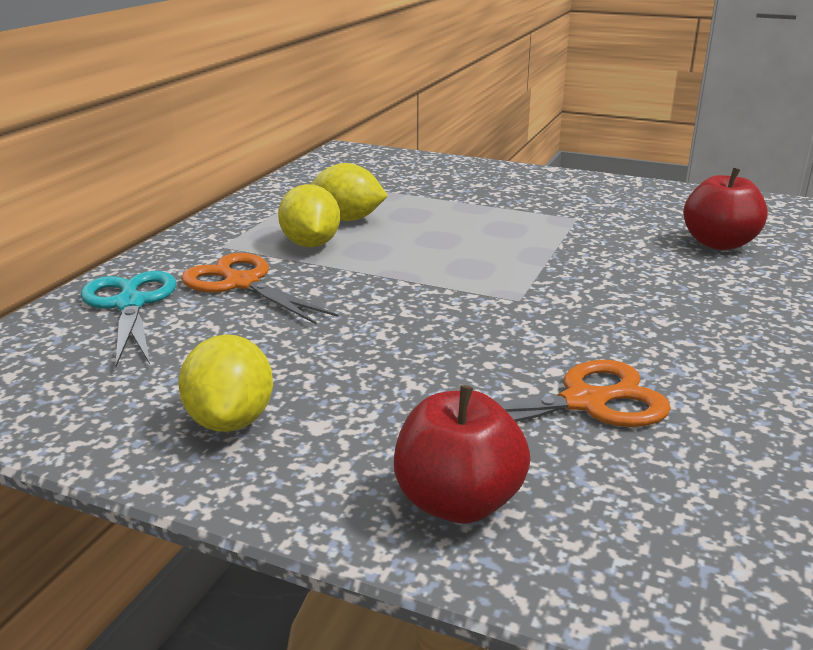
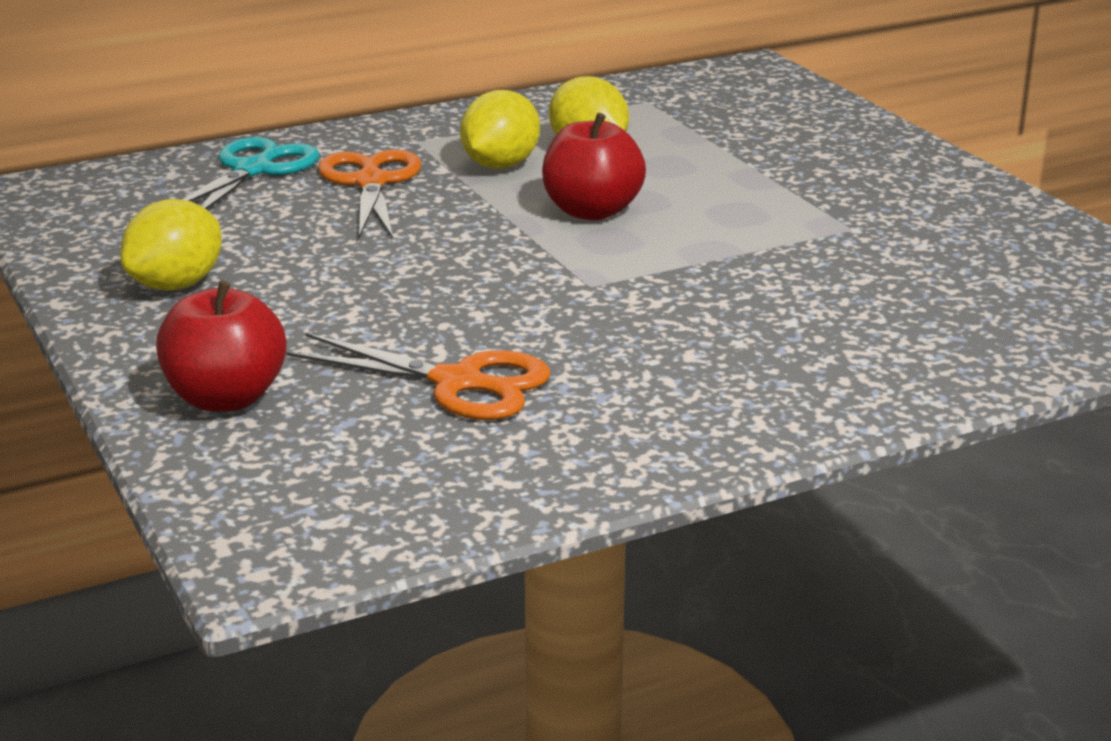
camera: 40 degrees right, 0 degrees up
red apple [684,168,768,250] -> red apple moved to [542,113,646,220]

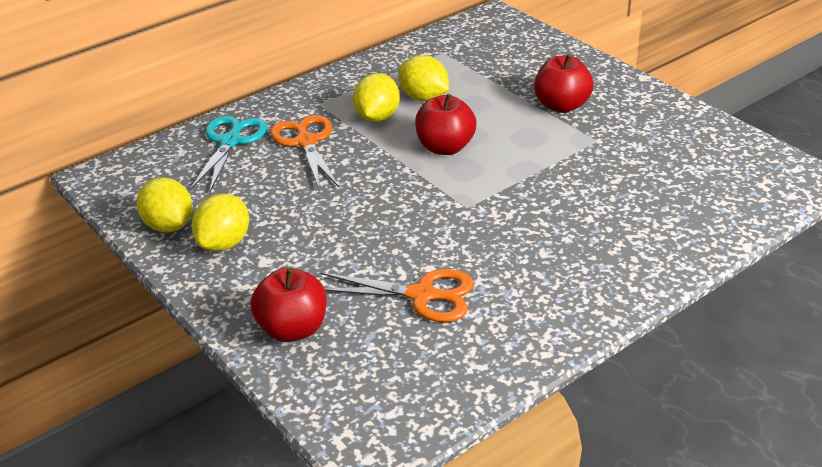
camera: 10 degrees left, 10 degrees up
none -> yellow lemon [137,178,193,232]
none -> red apple [534,54,593,113]

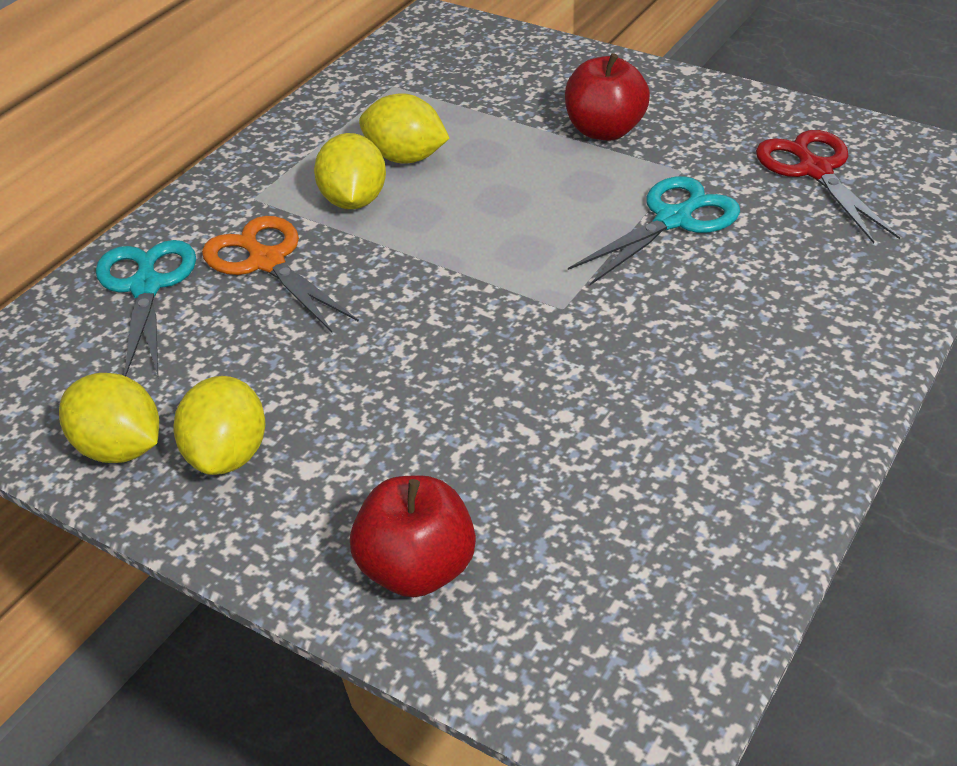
camera: 20 degrees left, 5 degrees up
orange scissors [321,269,474,322] -> none
red apple [415,94,476,155] -> none
none -> turquoise scissors [568,176,740,285]
none -> red scissors [756,130,900,243]

